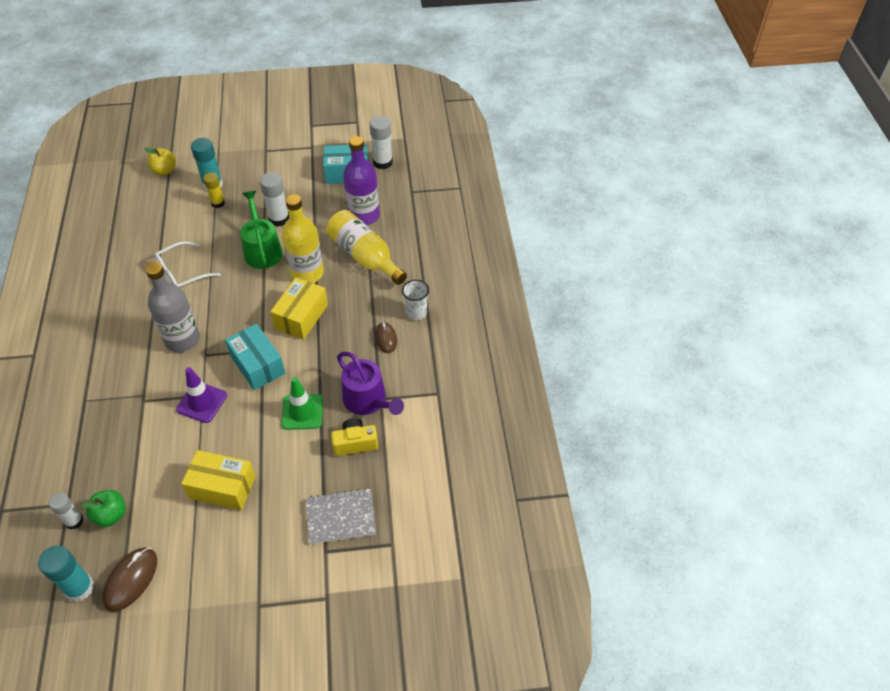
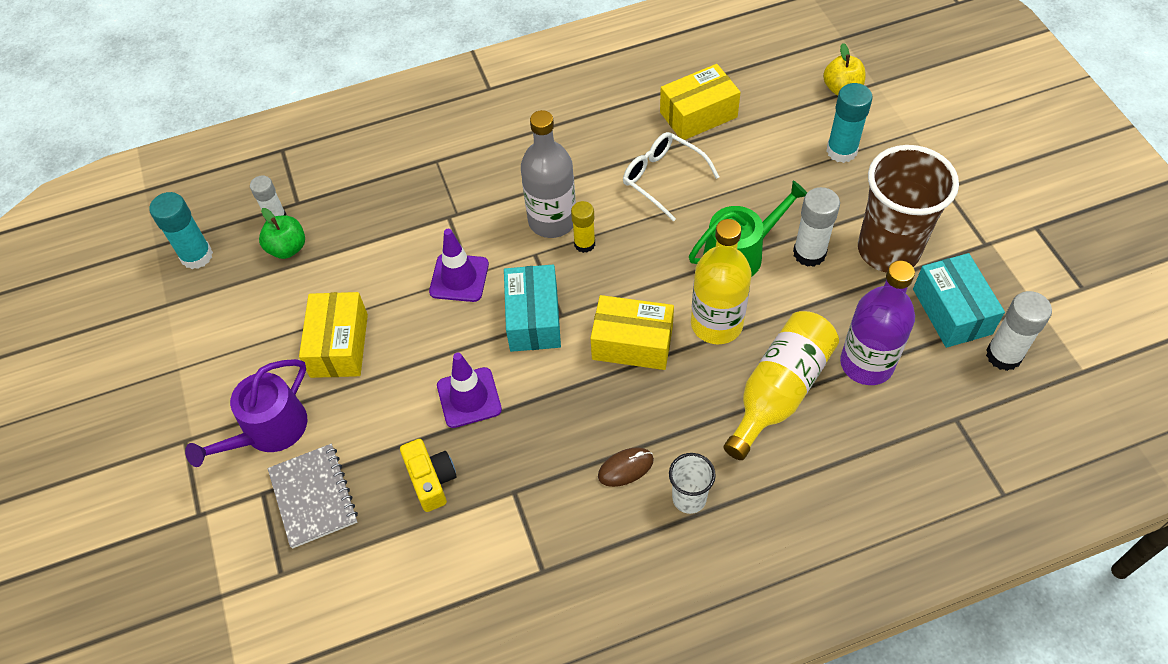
camera: 80 degrees right, 5 degrees up
brown mouse [102,547,157,612] -> none
yellow glue stick [204,173,225,208] -> yellow glue stick moved to [571,201,595,253]
turquoise box [225,324,285,390] -> turquoise box turned 45 degrees counterclockwise [504,265,561,352]
green traffic cone [281,377,323,430] -> purple traffic cone [437,353,502,428]
purple watering can [337,352,404,415] -> purple watering can moved to [185,359,307,467]
none -> yellow box [660,64,741,140]
none -> brown cup [858,145,959,273]

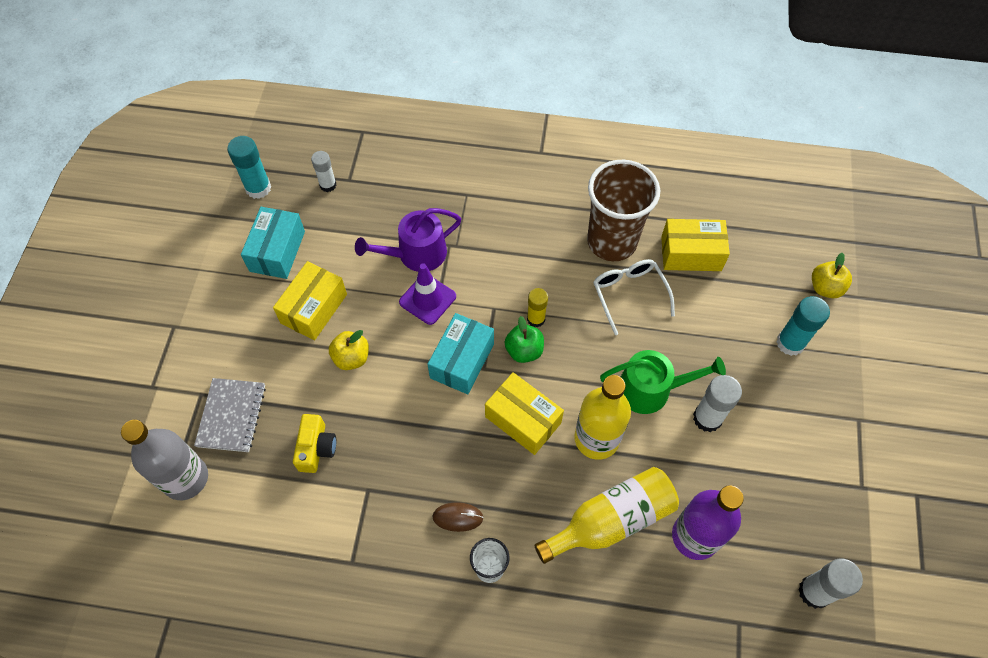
camera: 25 degrees right, 5 degrees up
purple watering can [185,359,307,467] -> purple watering can moved to [355,208,461,272]
green apple [259,208,305,259] -> green apple moved to [505,316,544,363]
purple traffic cone [437,353,502,428] -> none
grey bottle [521,110,576,238] -> grey bottle moved to [121,420,208,500]
brown cup [858,145,959,273] -> brown cup moved to [587,160,660,261]
turquoise box [913,253,1005,348] -> turquoise box moved to [241,207,305,279]
none -> yellow apple [329,330,369,370]

